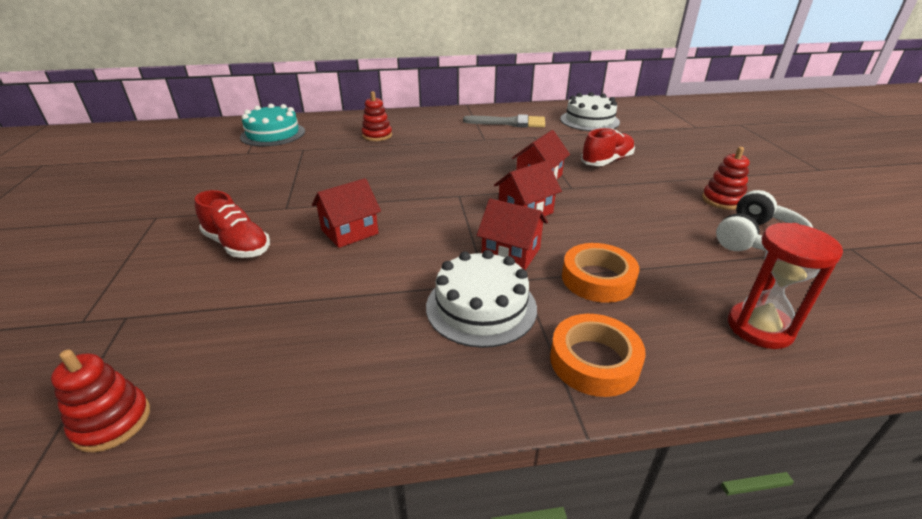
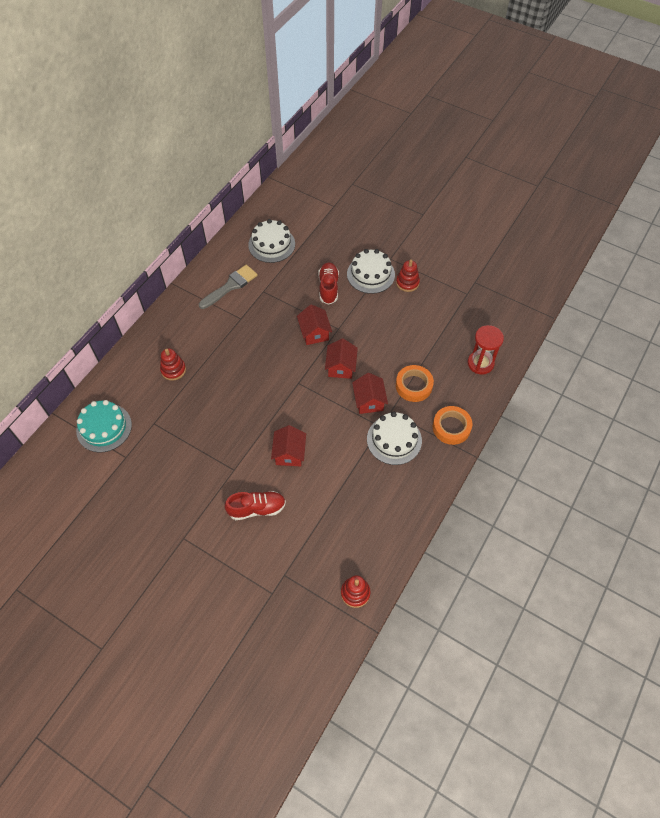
camera: 50 degrees left, 25 degrees up
red house [477,198,548,270] -> red house turned 75 degrees counterclockwise [352,373,388,414]
white headphones [716,190,813,251] -> none
none -> white cake [347,249,395,294]

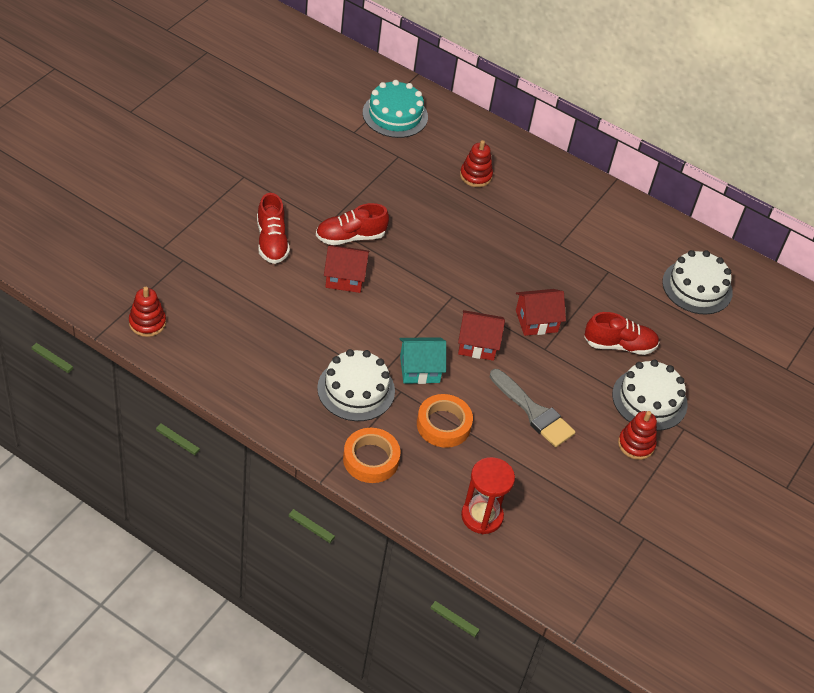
camera: 85 degrees right, 10 degrees down
grey brush [199,265,258,309] -> grey brush moved to [490,369,576,447]
red house [352,373,388,414] -> turquoise house [400,337,446,384]
none -> red shoe [316,203,389,245]

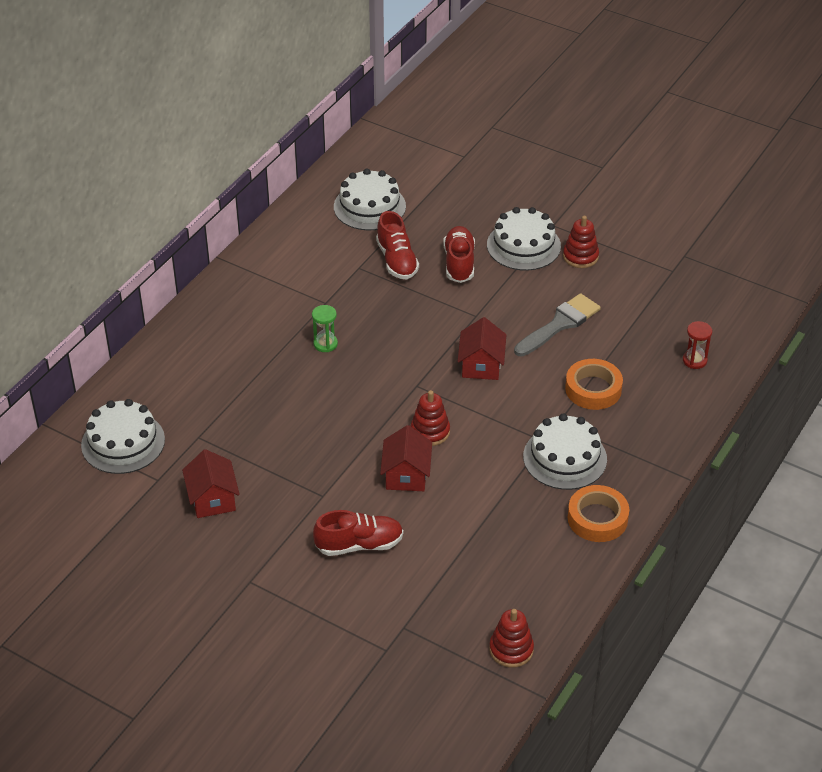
camera: 85 degrees left, 5 degrees down
red shoe [316,203,389,245] -> red shoe moved to [376,211,419,279]
orange tape [343,428,400,483] -> orange tape moved to [568,485,629,542]
turquoise cake [363,80,428,138] -> white cake [81,399,165,474]
turquoise house [400,337,446,384] -> none
red stacking toy [460,140,493,187] -> red stacking toy moved to [411,390,450,446]
red hourglass [461,457,515,534] -> red hourglass [683,321,712,369], size x0.60
red house [516,289,566,336] -> red house moved to [182,449,240,518]
none -> green hourglass [312,305,338,352]

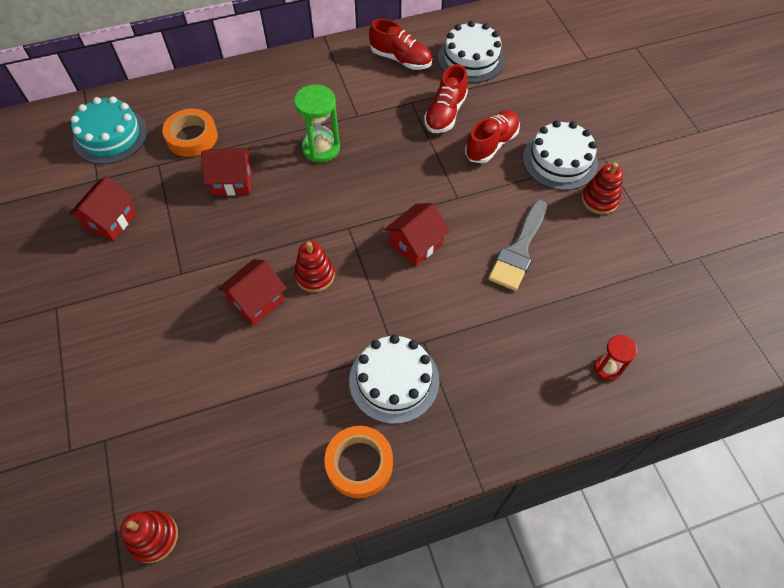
camera: 40 degrees right, 15 degrees up
white cake [81,399,165,474] -> turquoise cake [71,96,148,164]
green hourglass [312,305,338,352] -> green hourglass [294,85,340,163], size x1.66
red shoe [313,510,403,556] -> red shoe moved to [369,19,432,70]
grey brush [514,293,601,357] -> grey brush turned 120 degrees clockwise [488,200,547,291]
orange tape [565,359,623,410] -> orange tape moved to [162,109,218,157]
none -> red house [201,148,252,196]

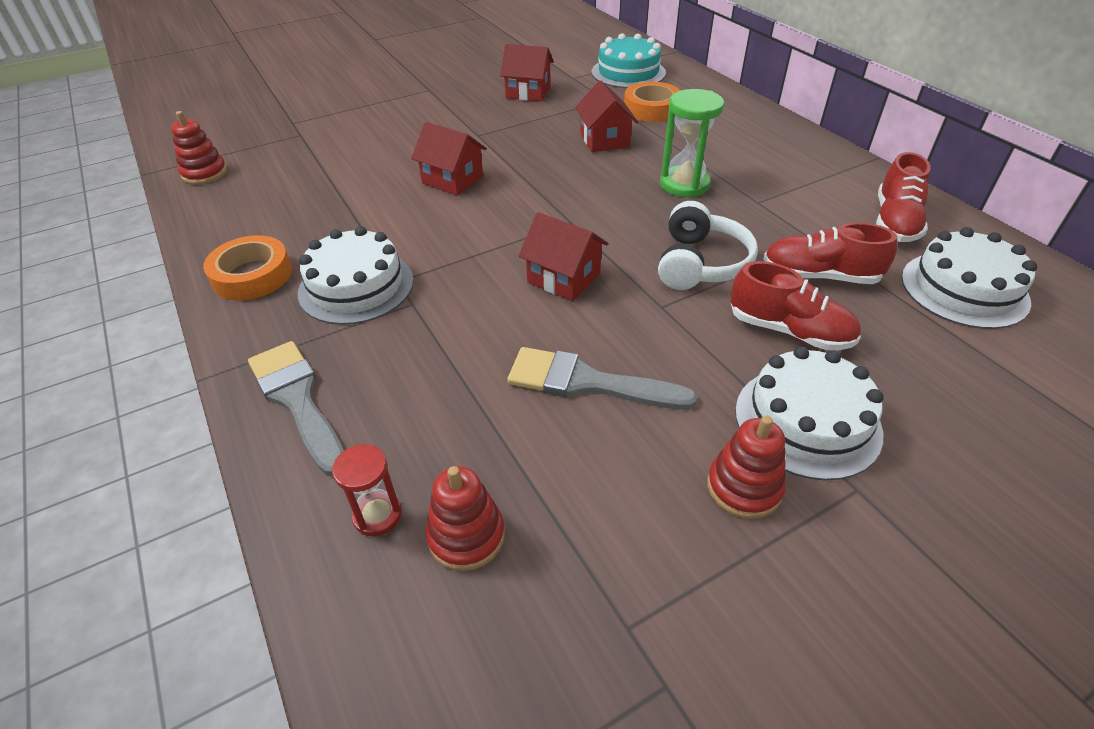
camera: 80 degrees right, 15 degrees down
red stacking toy [294,241,335,292] -> red stacking toy moved to [425,466,505,571]
none -> grey brush [248,341,344,476]
none -> white headphones [658,201,758,290]

